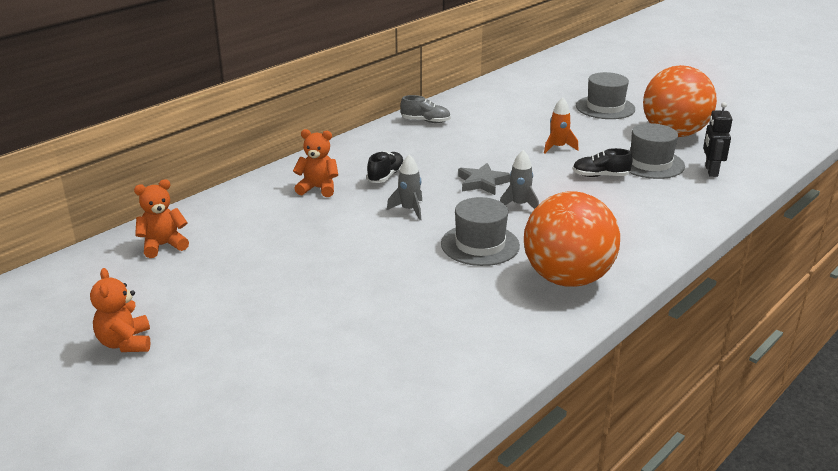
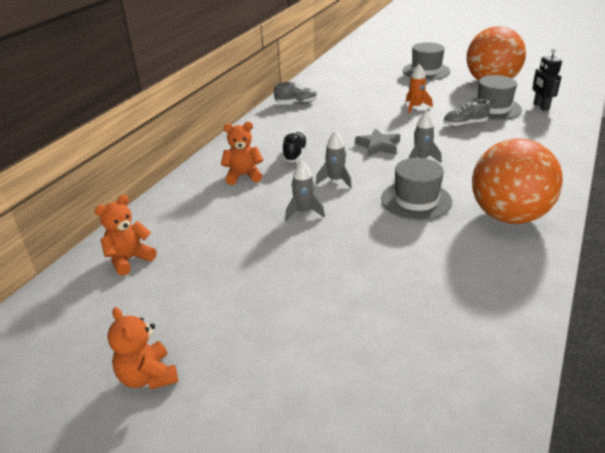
camera: 15 degrees left, 5 degrees up
black shoe [572,148,633,177] -> grey shoe [443,99,490,127]
none -> grey rocket [285,160,325,221]

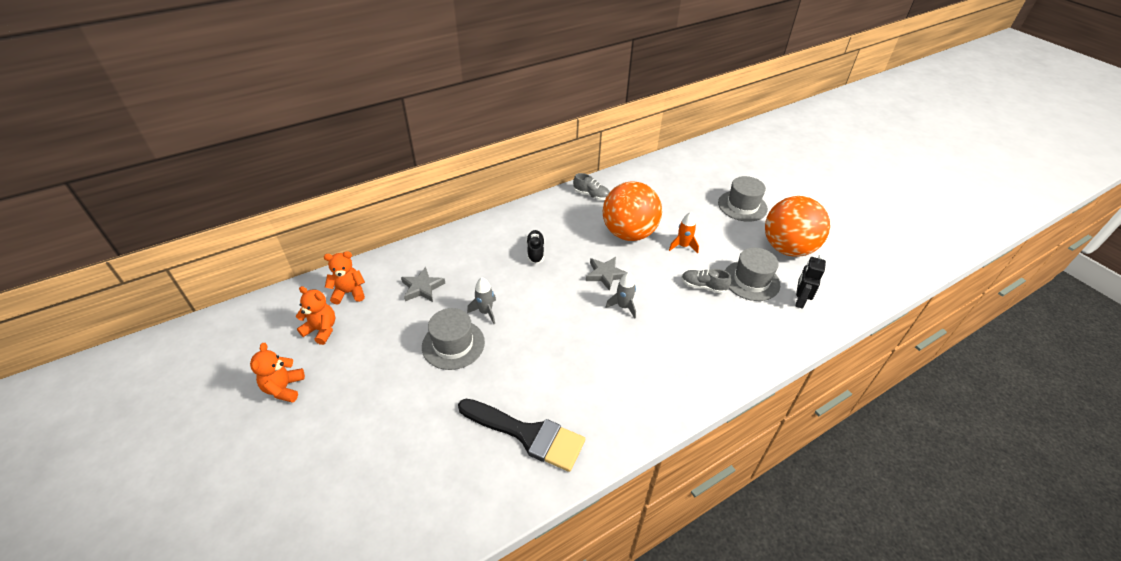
camera: 30 degrees right, 10 degrees up
orange teddy bear [221,122,263,185] -> orange teddy bear moved to [296,286,335,345]
black shoe [282,132,308,162] -> black shoe turned 45 degrees counterclockwise [526,230,545,264]
grey rocket [316,131,352,188] -> none
grey hat [381,158,452,220] -> grey hat moved to [422,308,485,370]
orange ball [472,138,563,224] -> orange ball moved to [603,182,662,241]
none -> grey star [401,267,445,302]
none -> black brush [458,399,585,472]

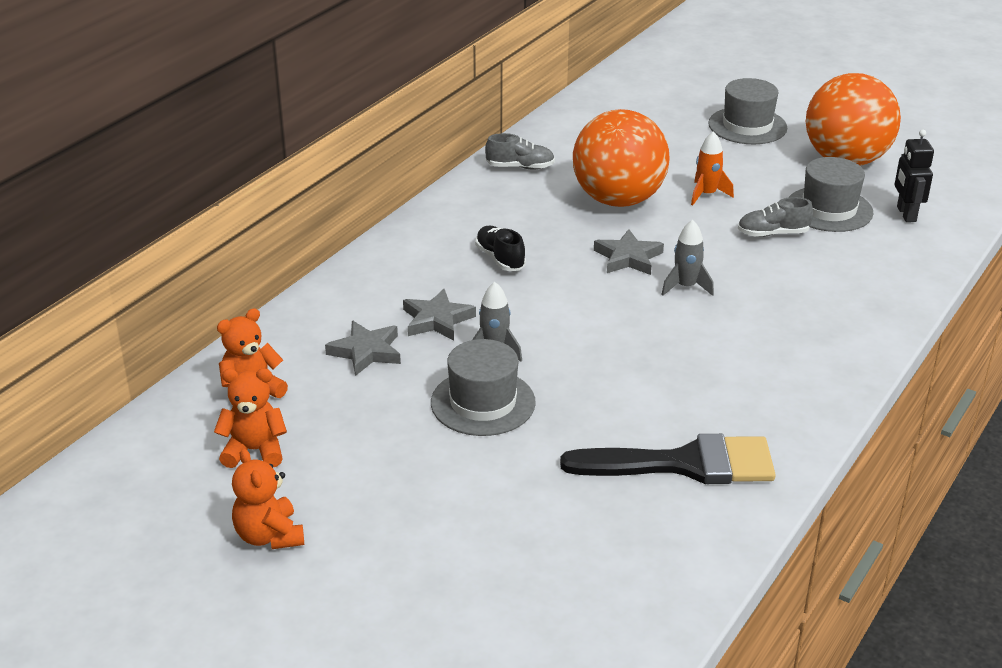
camera: 25 degrees left, 10 degrees down
none -> grey star [403,289,476,340]

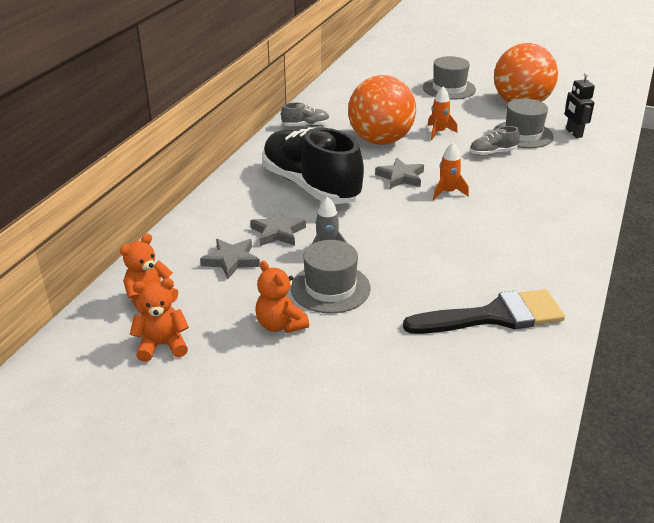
camera: 10 degrees left, 0 degrees up
orange teddy bear [232,448,304,549] -> orange teddy bear moved to [255,261,309,333]
black shoe [475,226,526,271] -> black shoe [262,127,364,204], size x2.45
grey rocket [661,220,714,296] -> orange rocket [433,142,469,200]

